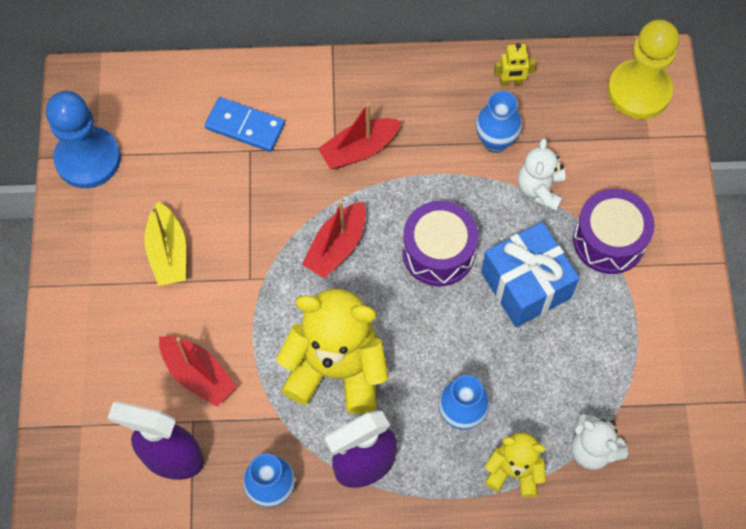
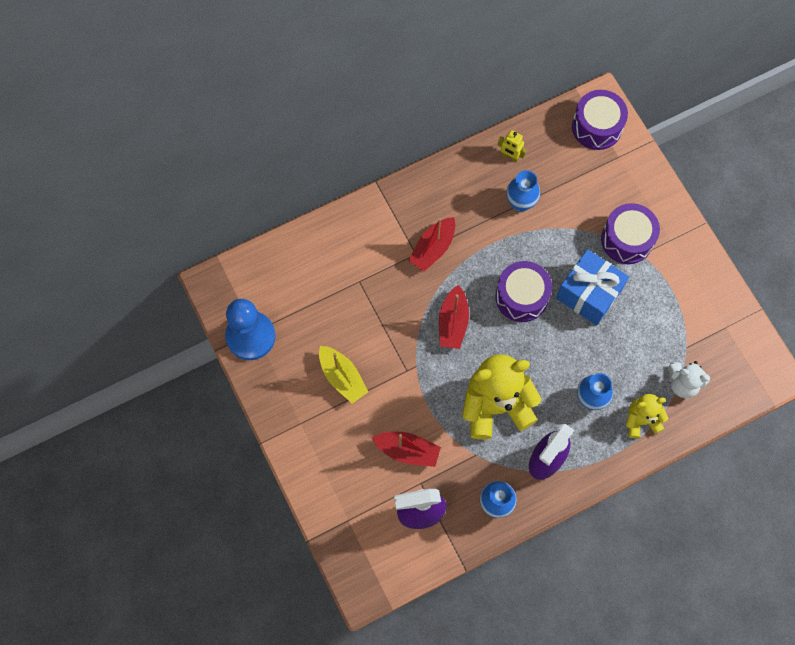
camera: 25 degrees left, 5 degrees up
blue domino [205,97,285,152] -> none
yellow robot [494,43,536,86] -> yellow robot turned 60 degrees clockwise [498,130,526,162]
white teddy bear [518,138,565,211] -> none
yellow pawn [608,20,679,119] -> purple drum [572,90,628,150]

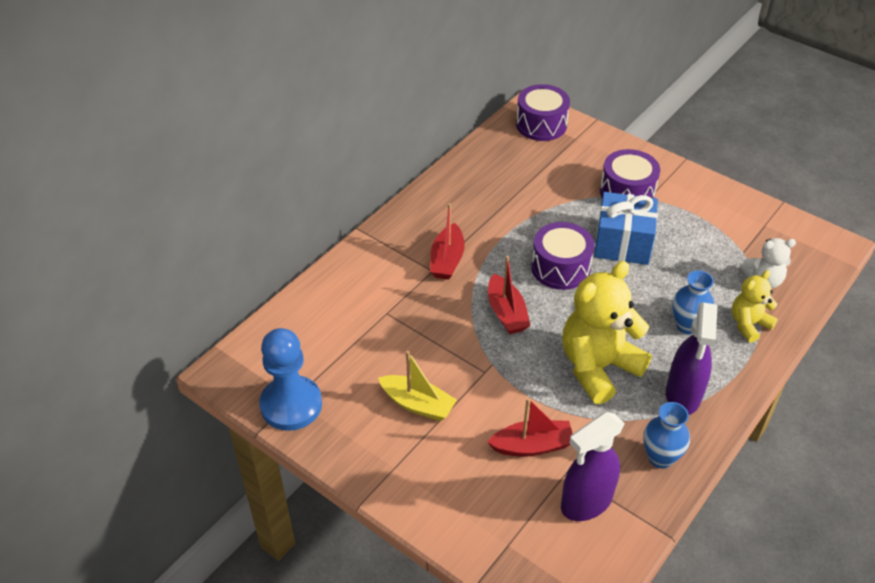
camera: 25 degrees left, 25 degrees down
yellow robot [498,130,526,162] -> none
blue vase [506,170,540,212] -> none

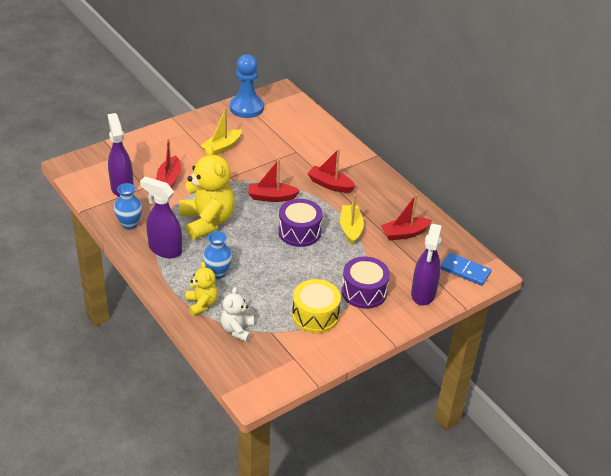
camera: 105 degrees right, 5 degrees down
purple drum [516,84,570,141] -> blue domino [441,253,491,286]
blue gift [594,192,658,265] -> none
none -> yellow drum [292,279,341,333]
none -> yellow boat [340,194,364,245]
none -> red boat [381,194,432,241]
none -> purple spray bottle [411,224,442,306]

